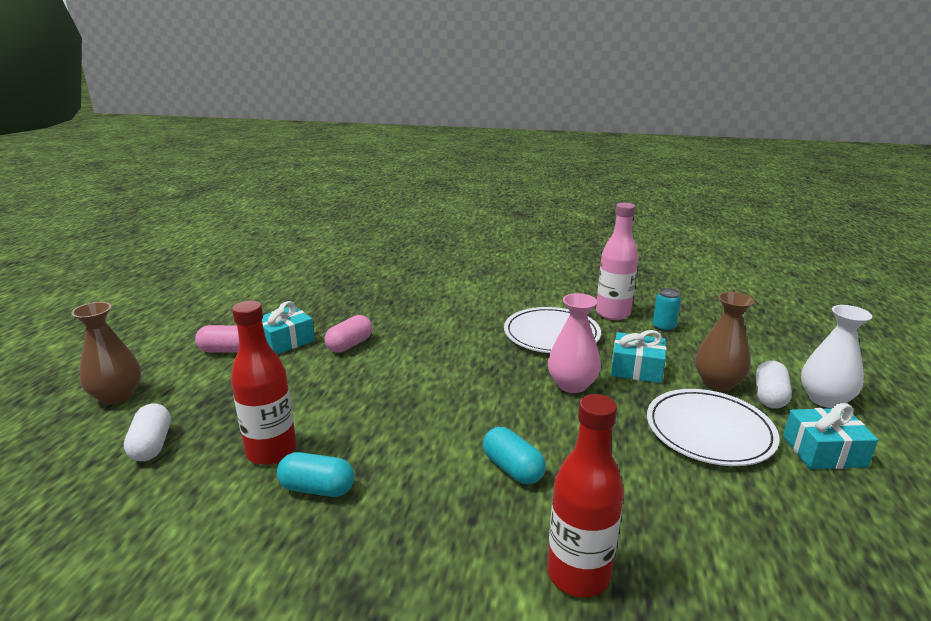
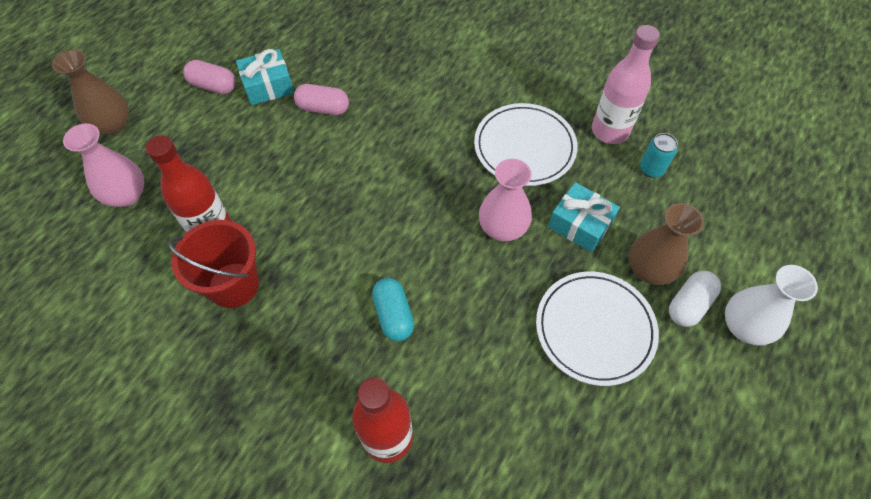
camera: 20 degrees right, 35 degrees up
white capsule [124,404,171,461] -> pink vase [63,124,144,207]
turquoise capsule [277,452,354,497] -> red bucket [168,220,259,308]
pink capsule [325,315,372,353] -> pink capsule turned 45 degrees clockwise [294,84,349,115]
turquoise gift [783,403,878,469] -> none

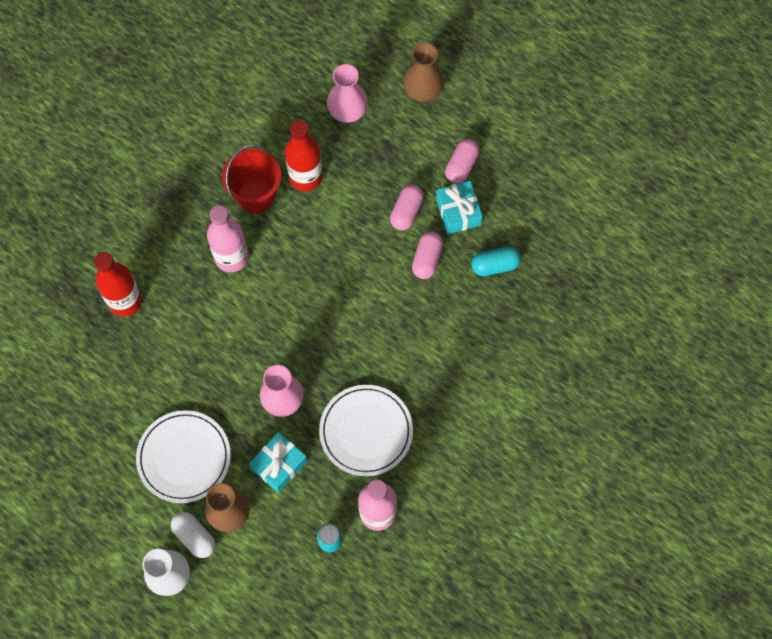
camera: 95 degrees right, 10 degrees up
turquoise capsule [372,278,414,341] -> turquoise capsule moved to [471,247,521,276]
none -> pink bottle [207,205,248,272]
none -> pink capsule [390,184,424,230]

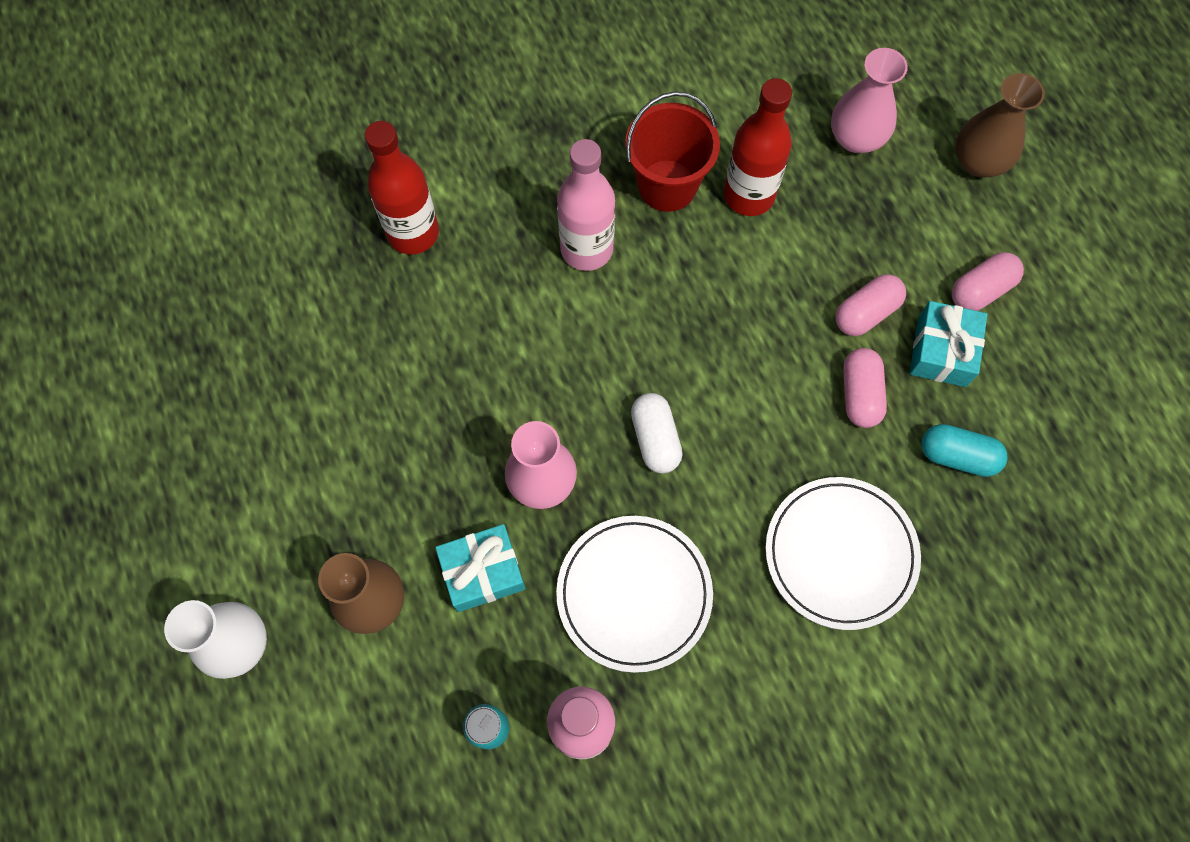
camera: 30 degrees right, 0 degrees up
white plate [136,410,231,503] -> white plate moved to [765,477,921,630]
white capsule [171,512,215,558] -> white capsule moved to [631,393,683,474]
pink capsule [412,232,443,279] -> pink capsule turned 45 degrees counterclockwise [843,348,887,428]

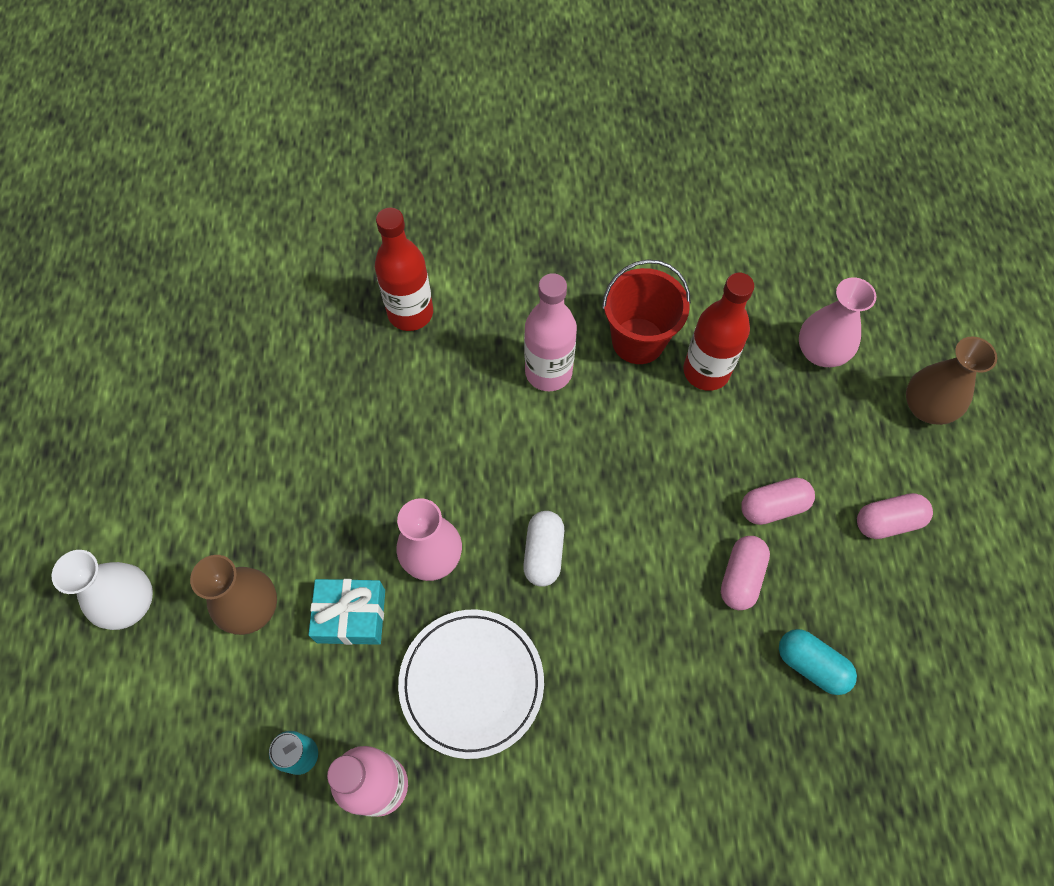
camera: 20 degrees right, 5 degrees down
white plate [765,477,921,630] -> none
turquoise gift [909,301,987,387] -> none

